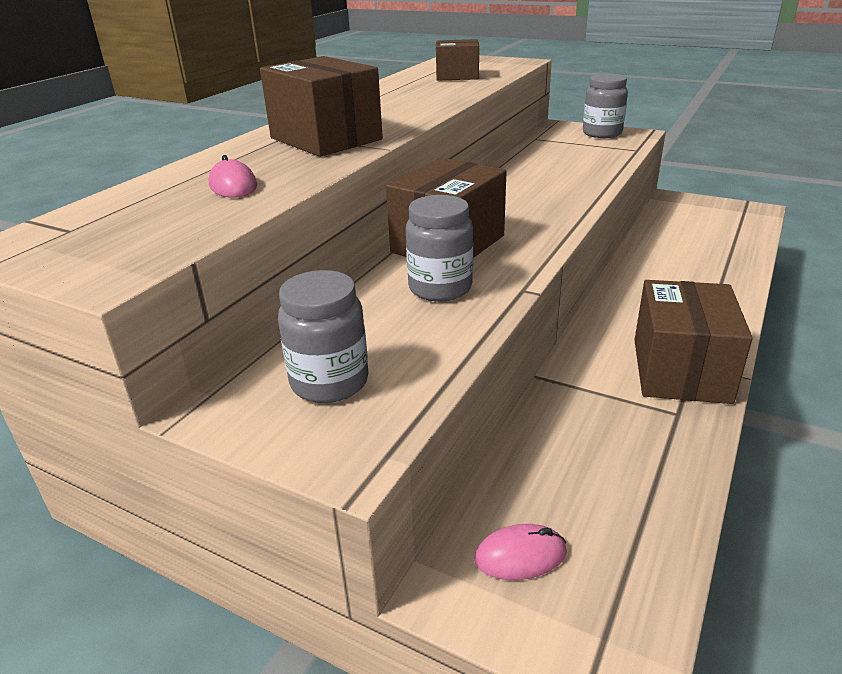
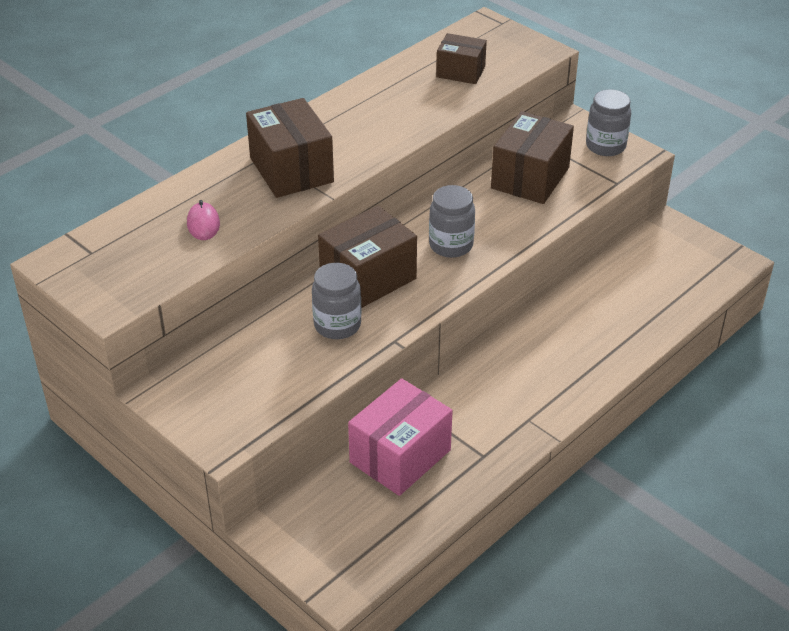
camera: 15 degrees right, 10 degrees up
grey jar [278,270,369,403] -> grey jar moved to [429,185,475,258]
pink mouse [474,524,567,580] -> none
brown box [634,280,753,404] -> brown box moved to [491,111,574,204]
none -> pink box [348,378,453,496]

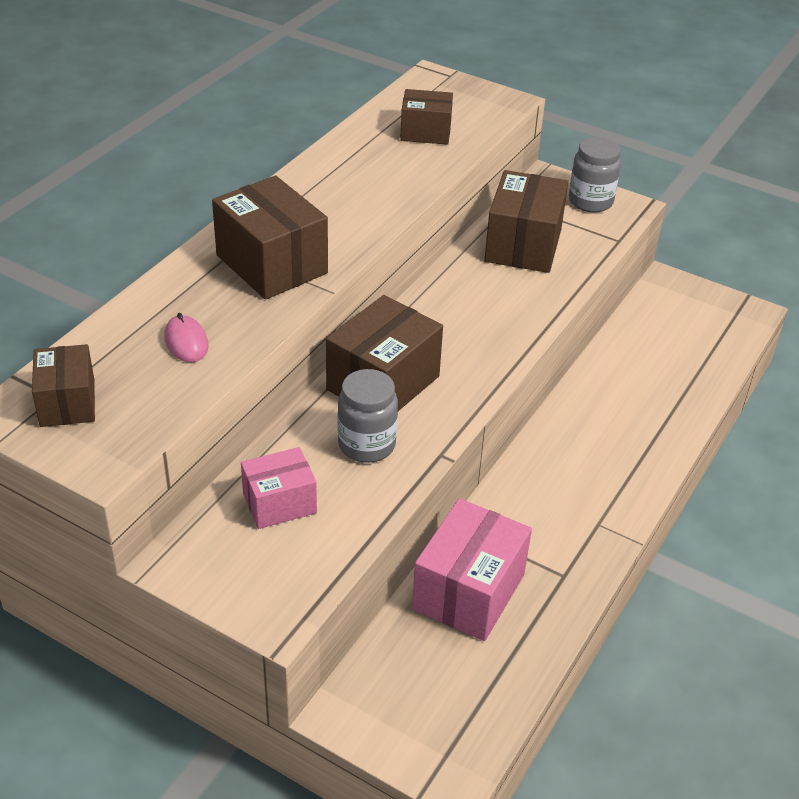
camera: 15 degrees left, 0 degrees up
grey jar [429,185,475,258] -> none
none -> brown box [32,344,95,427]
none -> pink box [241,447,317,529]

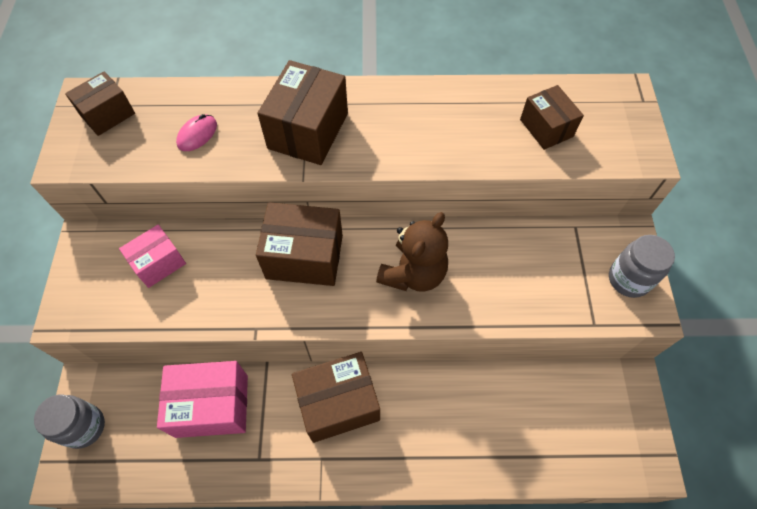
camera: 60 degrees right, 20 degrees up
pink box [241,447,317,529] -> pink box turned 75 degrees counterclockwise [119,225,186,288]
grey jar [338,369,398,463] -> grey jar moved to [34,394,105,449]
brown box [484,170,568,273] -> brown box moved to [292,352,380,443]
none -> brown teddy bear [376,212,448,292]

